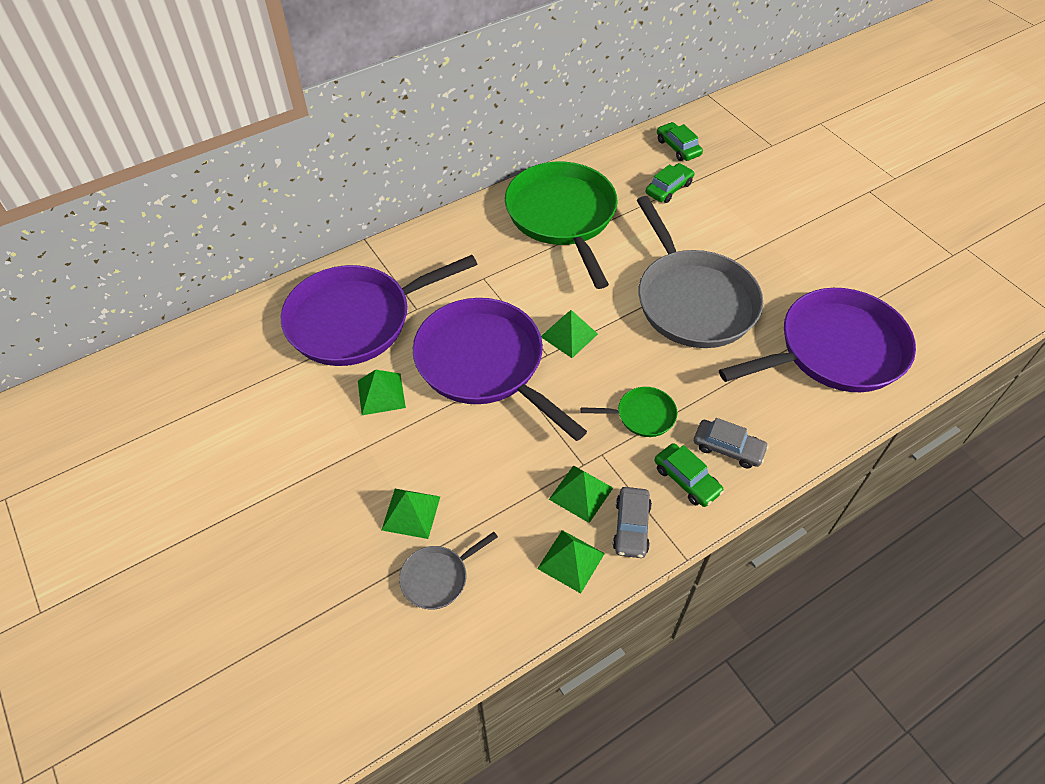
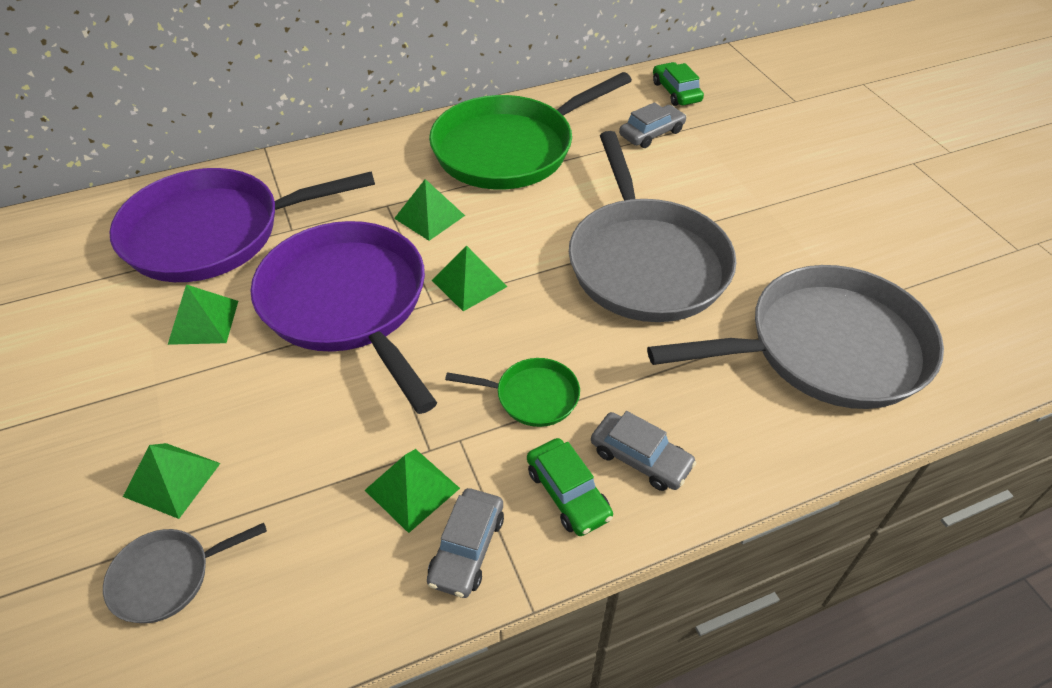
camera: 10 degrees right, 5 degrees down
green pan [505,162,618,289] -> green pan turned 120 degrees counterclockwise [429,72,632,189]
green pyramid [537,530,605,593] -> green pyramid moved to [394,179,465,241]
green car [646,163,694,203] -> grey car [619,102,686,148]
purple pan [719,288,916,392] -> grey pan [647,265,944,409]

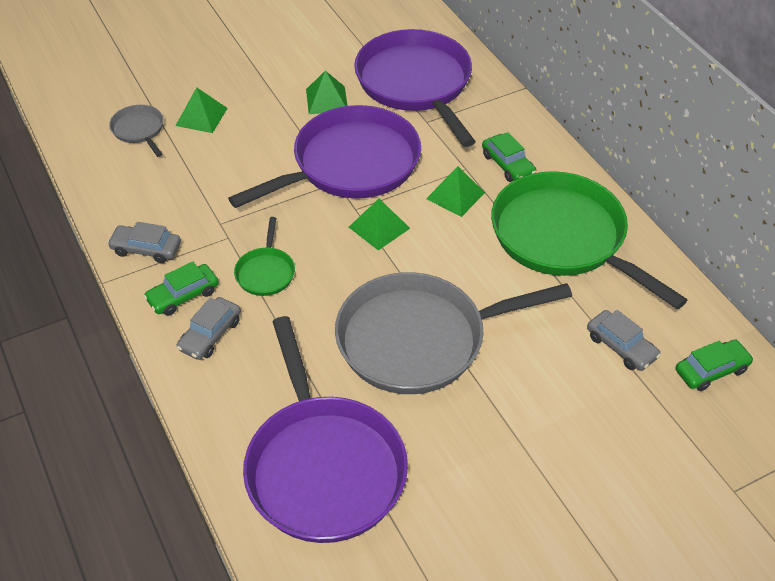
camera: 85 degrees right, 0 degrees up
green pyramid [365,449,460,533] -> none
grey pan [647,265,944,409] -> purple pan [243,316,408,543]
none -> green car [482,132,536,182]

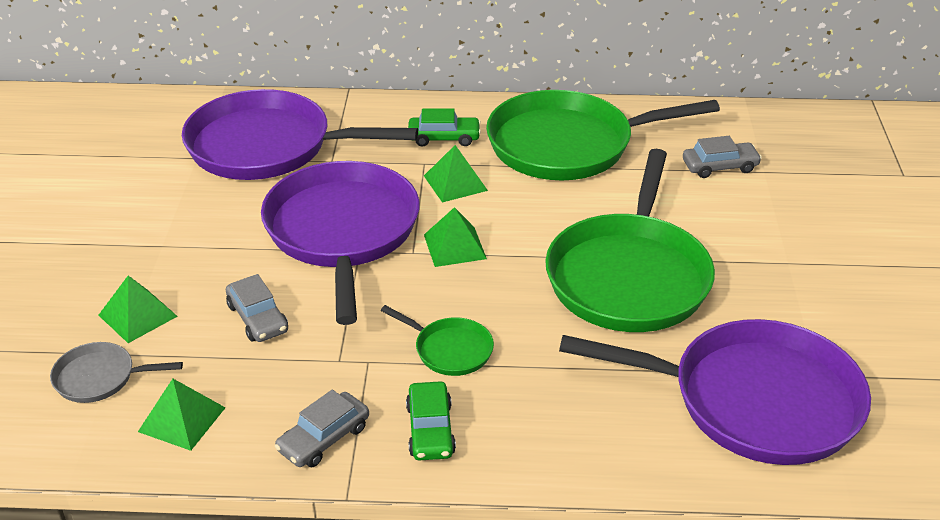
camera: 60 degrees left, 10 degrees down
grey car [177,297,241,360] -> grey car moved to [226,274,288,342]
green pyramid [306,71,347,114] -> green pyramid moved to [138,379,226,451]
grey pan [335,272,572,394] -> green pan [545,149,715,332]
green car [676,339,754,391] -> none

